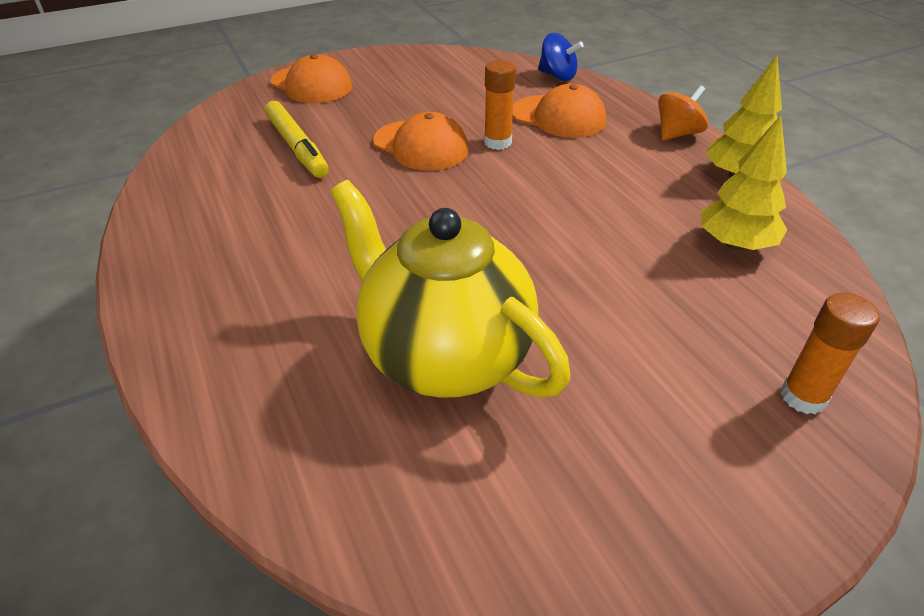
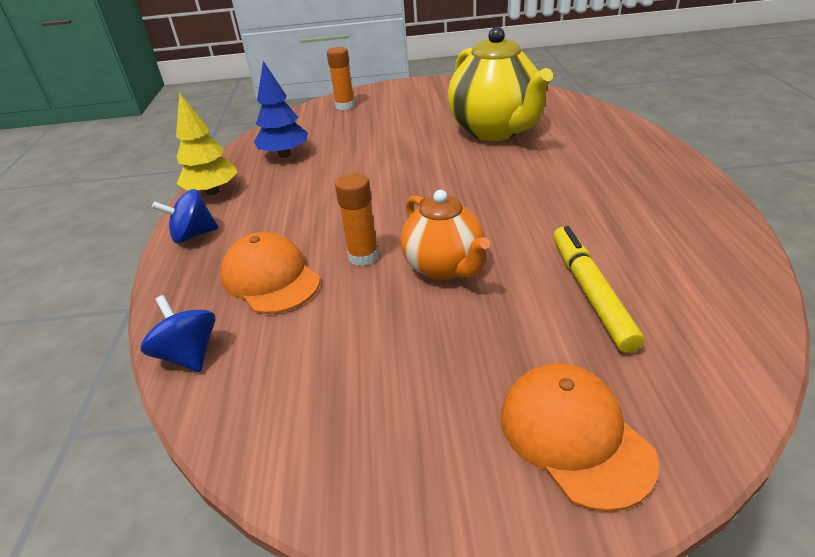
camera: 155 degrees left, 5 degrees down
orange cap [373,112,469,171] -> orange teapot [401,190,490,280]
orange spinning top [658,85,708,141] -> blue spinning top [152,189,219,243]
yellow tree [701,115,787,250] -> blue tree [254,61,308,158]

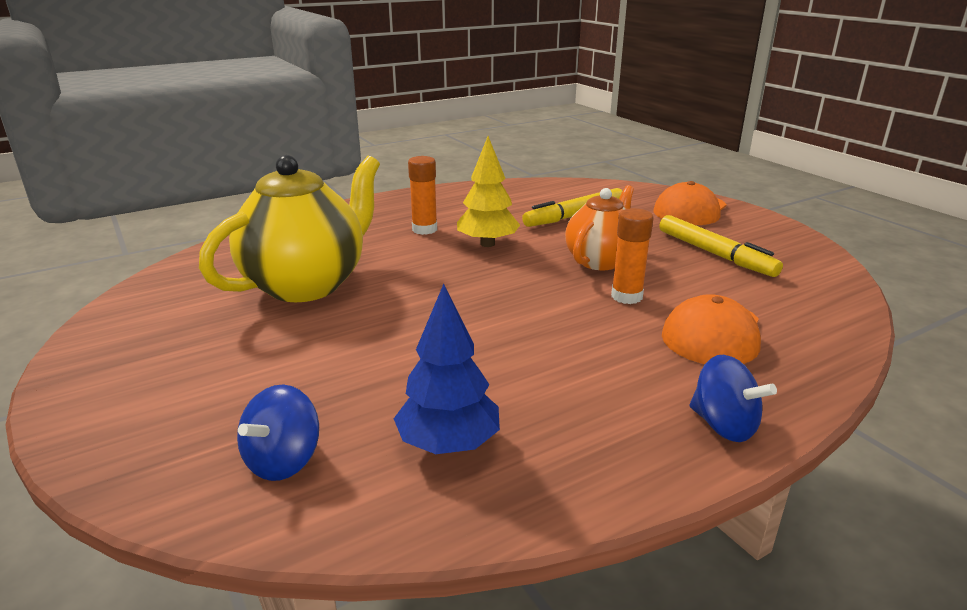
camera: 120 degrees left, 10 degrees down
blue spinning top [141,295,215,372] -> blue spinning top moved to [237,384,319,481]
yellow tree [176,92,238,196] -> yellow tree moved to [457,136,520,247]
orange glue stick [327,47,355,110] -> orange glue stick moved to [408,156,437,235]
none -> yellow marker [659,215,783,277]

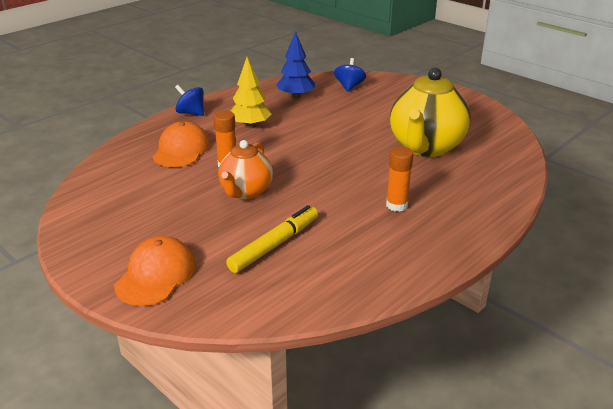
camera: 165 degrees right, 5 degrees up
yellow tree [457,136,520,247] -> yellow tree moved to [231,57,271,128]
yellow marker [659,215,783,277] -> none

